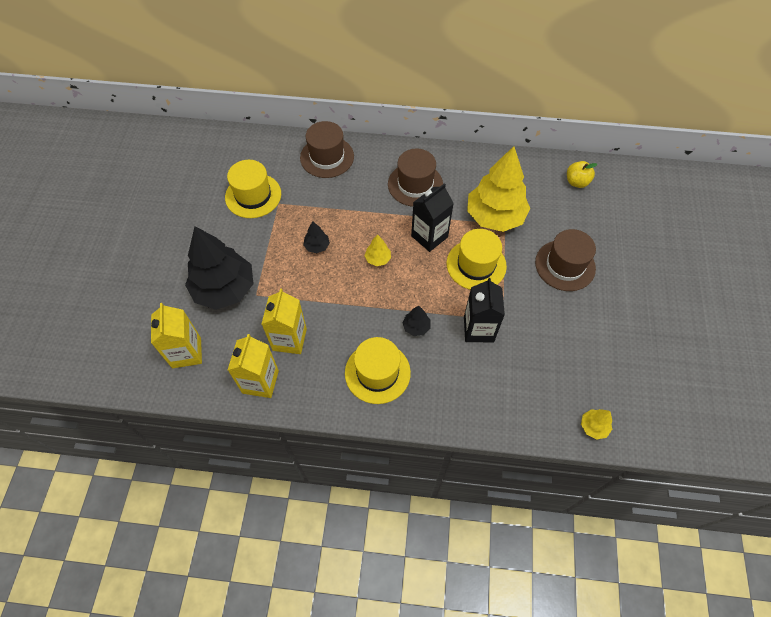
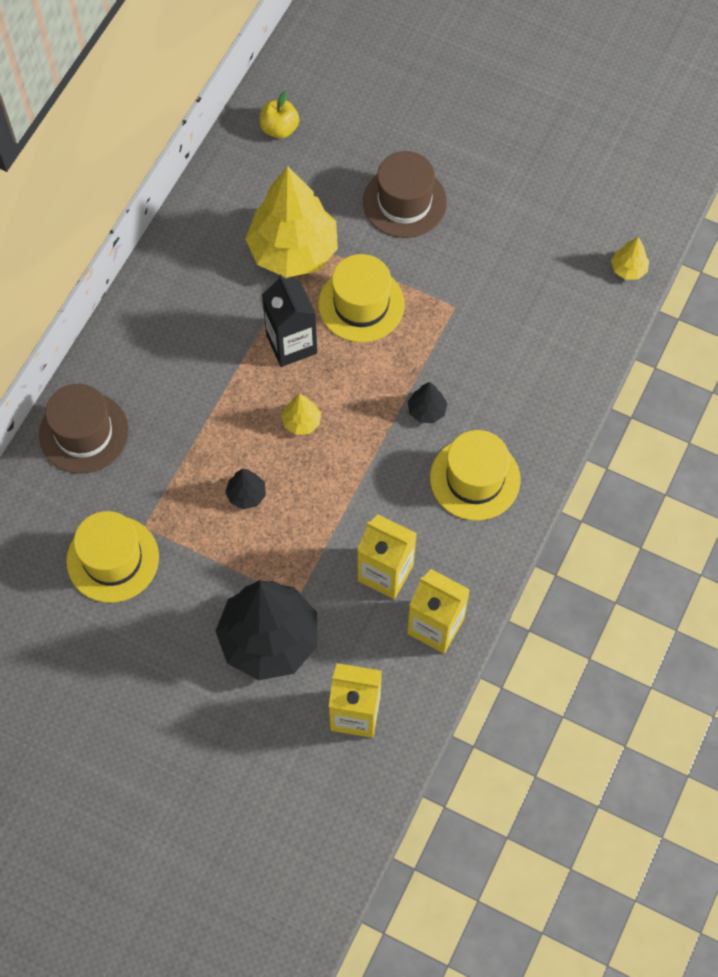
camera: 70 degrees left, 5 degrees up
brown hat [388,149,443,207] -> none
black carton [464,278,505,342] -> none

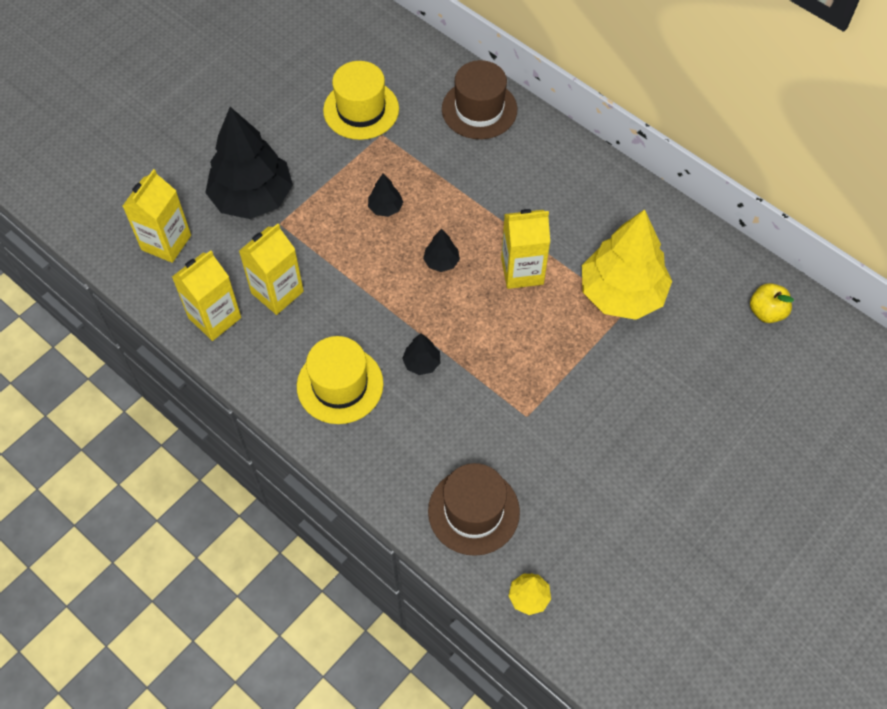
camera: 105 degrees right, 5 degrees down
black carton [262,274,317,367] -> yellow carton [501,209,550,289]
yellow tree [281,394,321,435] -> black tree [423,229,460,272]
yellow hat [318,254,405,342] -> none
brown hat [363,151,447,238] -> brown hat moved to [428,463,520,556]

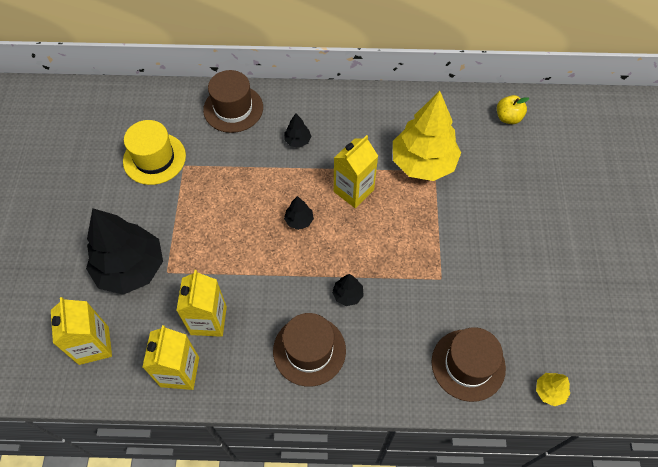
camera: 40 degrees left, 0 degrees up
yellow hat [297,336,384,424] -> brown hat [273,313,346,387]
black tree [368,173,403,217] -> black tree moved to [284,113,312,148]

